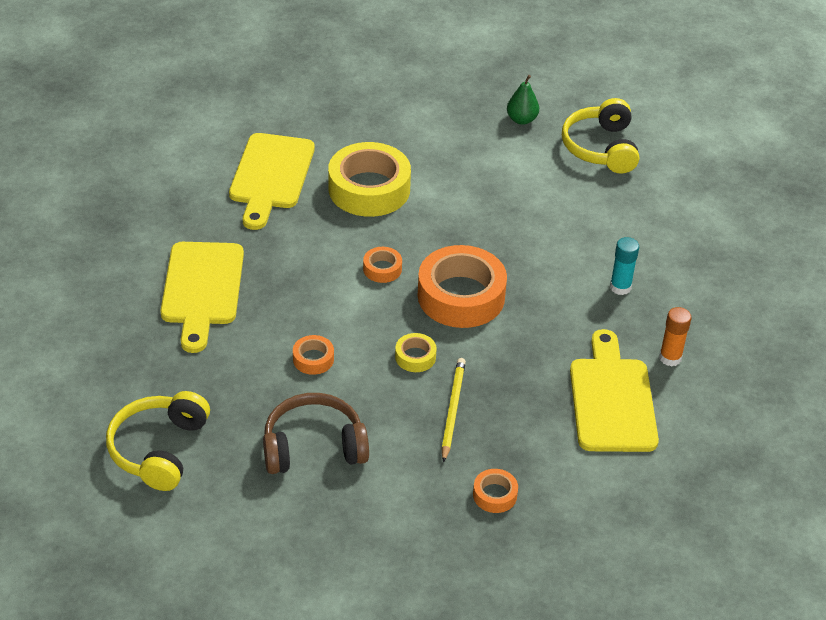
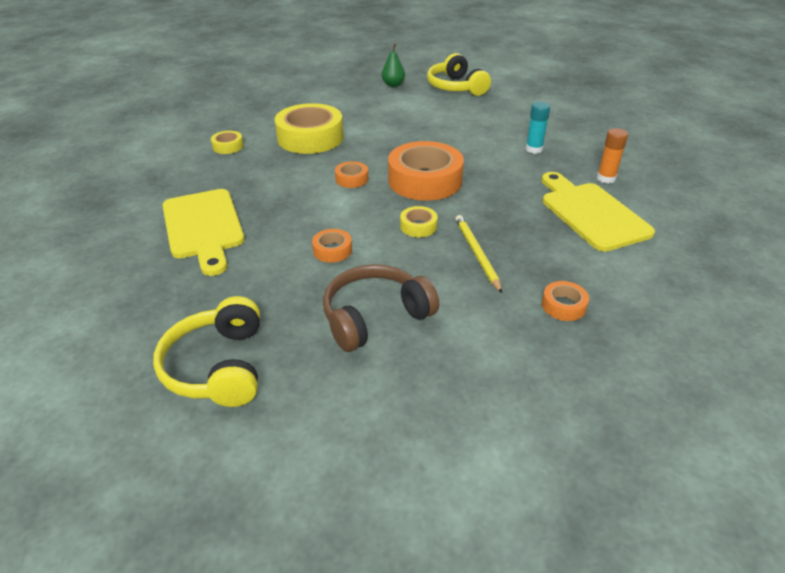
camera: 20 degrees left, 5 degrees down
yellow cutting board [229,133,315,230] -> yellow tape [211,131,244,154]

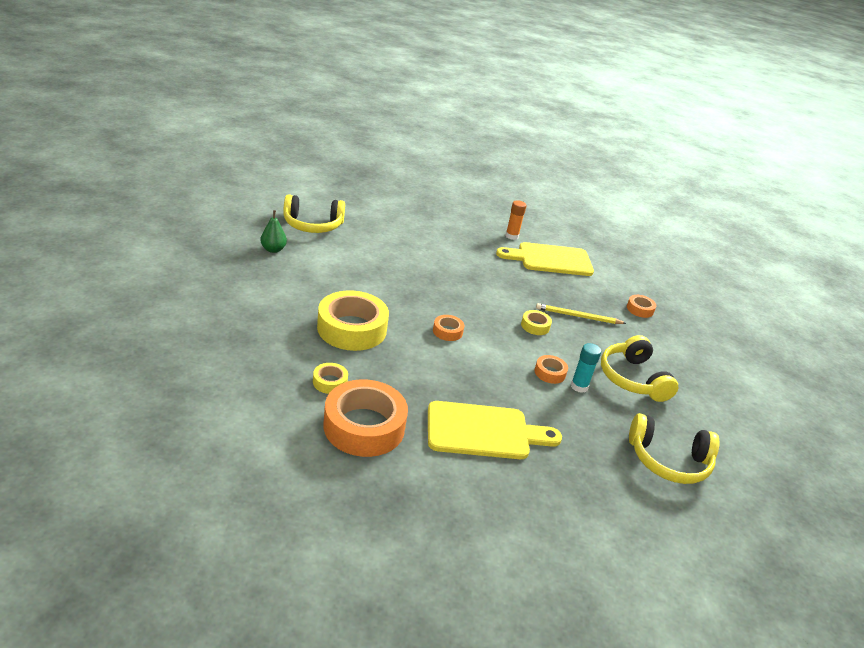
camera: 75 degrees left, 5 degrees down
brown headphones [323,264,439,352] -> yellow headphones [601,335,678,402]
orange tape [388,141,464,201] -> orange tape moved to [323,379,408,457]
turquoise glue stick [525,102,550,154] -> turquoise glue stick moved to [571,343,601,393]

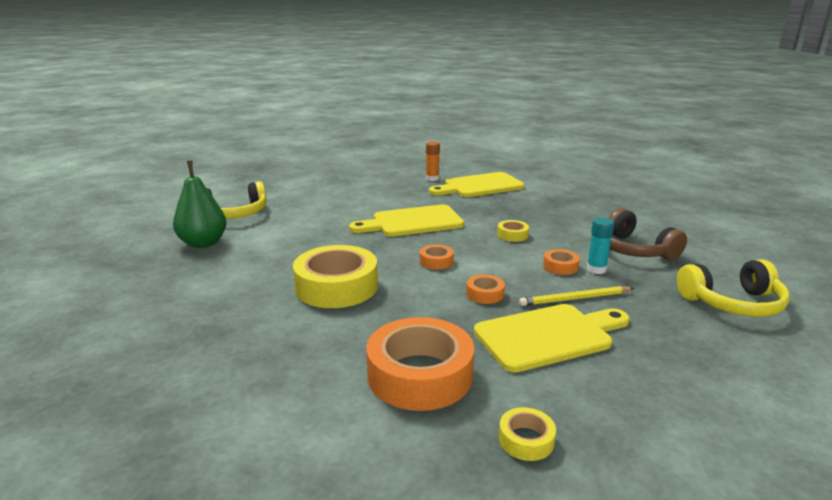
camera: 15 degrees left, 10 degrees down
green pear [261,210,287,253] -> green pear [173,161,227,248], size x1.68
yellow tape [313,363,348,394] -> yellow tape moved to [499,407,556,461]
yellow pencil [536,303,627,324] -> yellow pencil moved to [519,286,634,306]
yellow headphones [601,335,678,402] -> brown headphones [609,208,687,260]
orange tape [627,295,656,318] -> orange tape moved to [466,274,505,304]
none -> yellow cutting board [349,204,464,237]

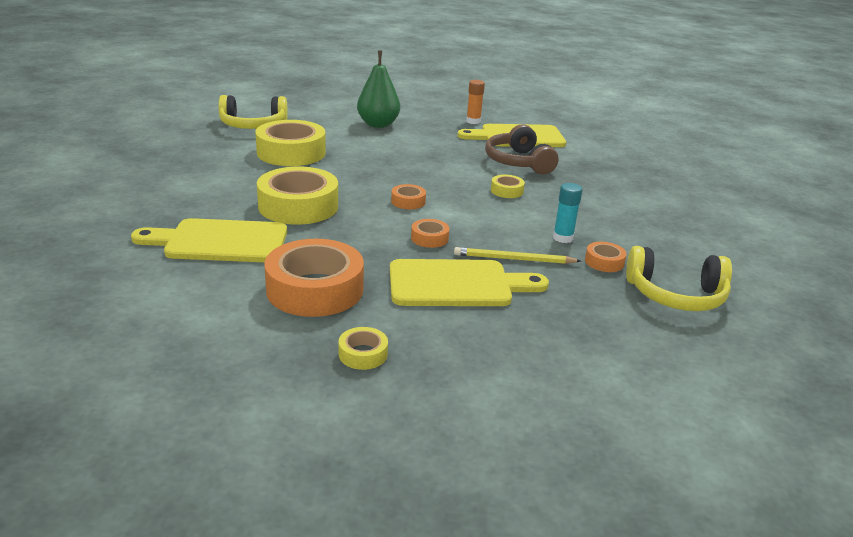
camera: 15 degrees right, 5 degrees up
green pear [173,161,227,248] -> green pear moved to [357,50,400,128]
yellow cutting board [349,204,464,237] -> yellow cutting board moved to [131,218,287,262]
orange tape [543,249,580,275] -> orange tape moved to [585,242,627,272]
brown headphones [609,208,687,260] -> brown headphones moved to [485,124,559,175]
none -> yellow tape [255,120,326,166]

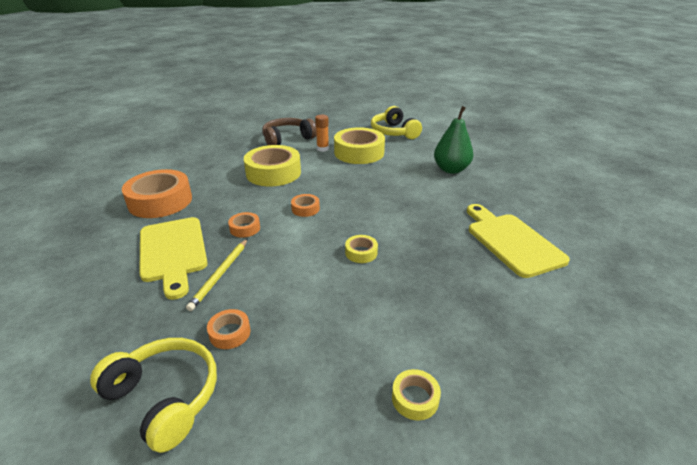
camera: 75 degrees right, 5 degrees up
yellow cutting board [131,218,287,262] -> none
yellow tape [339,327,388,370] -> yellow tape moved to [392,369,441,420]
yellow pencil [454,247,580,264] -> yellow pencil turned 150 degrees counterclockwise [186,239,247,311]
orange glue stick [466,80,485,124] -> orange glue stick moved to [315,115,329,152]
brown headphones [485,124,559,175] -> brown headphones moved to [262,118,316,145]
turquoise glue stick [553,183,582,243] -> none
yellow headphones [626,246,732,311] -> yellow headphones turned 135 degrees clockwise [90,338,217,453]

